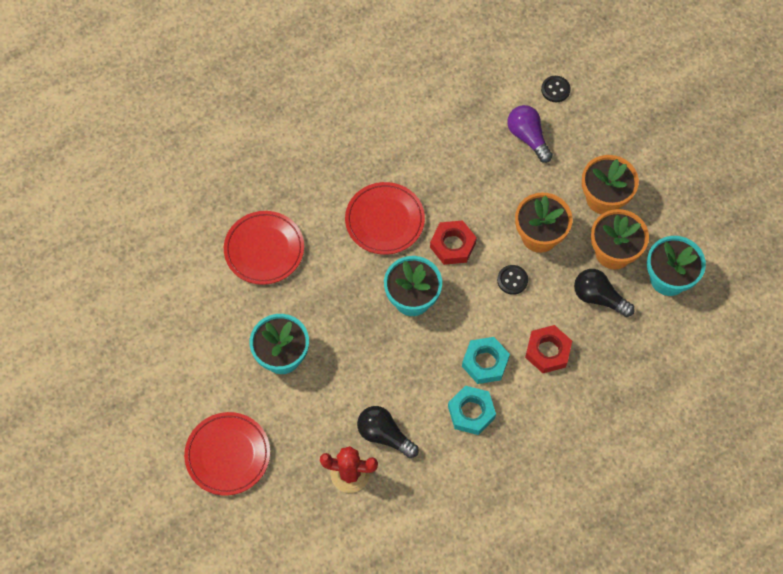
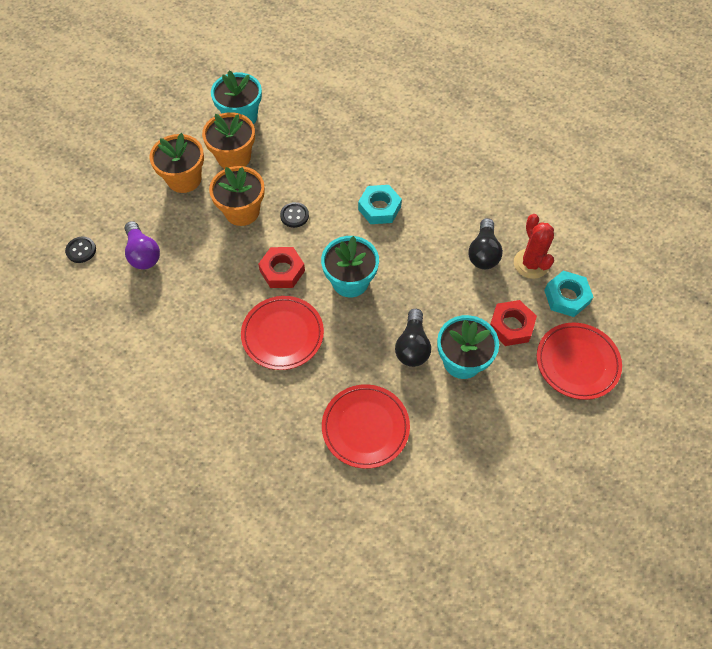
camera: 115 degrees left, 5 degrees down
turquoise nut [448,386,496,435] -> turquoise nut moved to [544,271,593,317]
purple light bulb [507,105,553,163] -> purple light bulb turned 60 degrees counterclockwise [124,221,160,269]
red nut [525,325,572,373] -> red nut moved to [490,300,537,346]
black light bulb [574,269,635,317] -> black light bulb moved to [395,309,431,367]

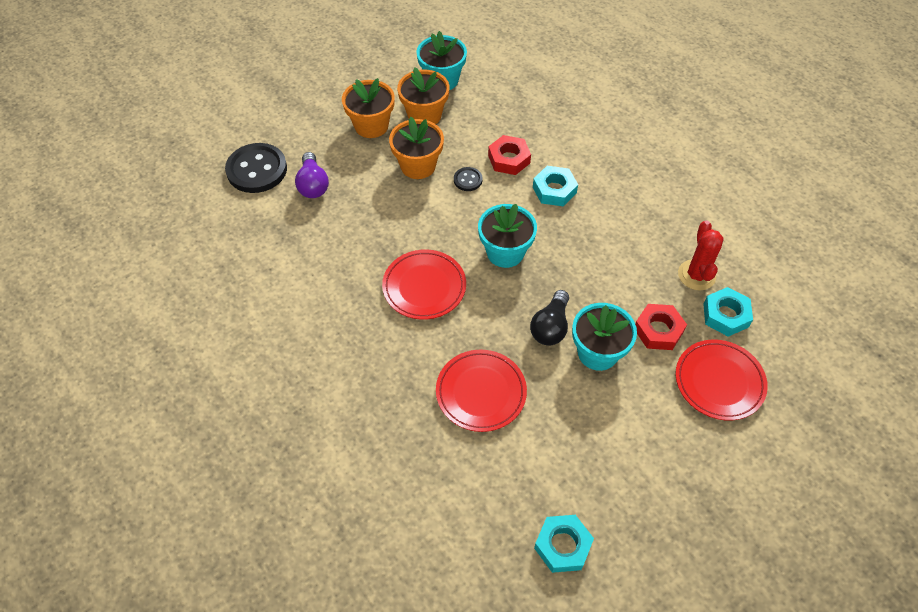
camera: 15 degrees right, 5 degrees down
black button [65,236,96,263] -> black button [225,143,287,193], size x2.09
red nut [258,247,305,288] -> red nut moved to [488,135,531,175]
black light bulb [468,218,503,269] -> none
none -> turquoise nut [534,515,594,573]

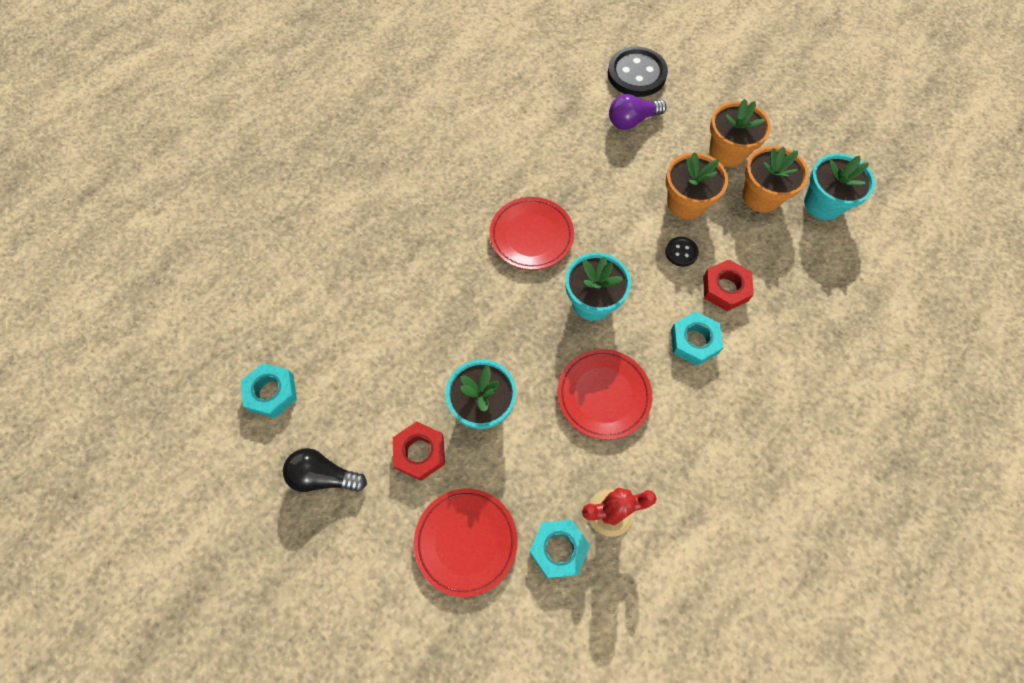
camera: 80 degrees right, 10 degrees up
red plate [436,350,527,432] -> red plate moved to [557,349,652,440]
black light bulb [530,290,569,346] -> black light bulb moved to [283,448,367,492]
red nut [635,304,687,350] -> red nut moved to [393,422,445,481]

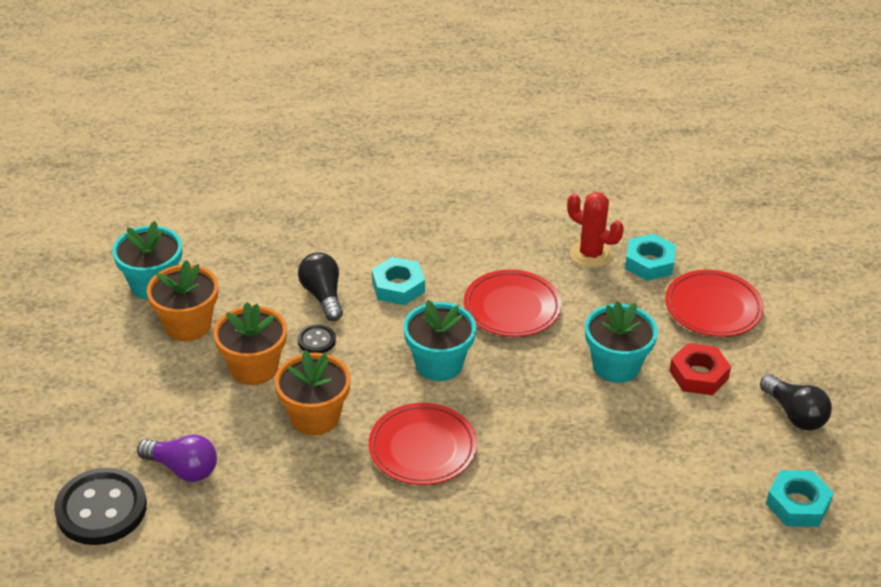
camera: 135 degrees left, 25 degrees down
red nut [703,260,754,311] -> black light bulb [298,253,343,321]
orange flower pot [709,99,771,167] -> orange flower pot moved to [275,350,351,435]

